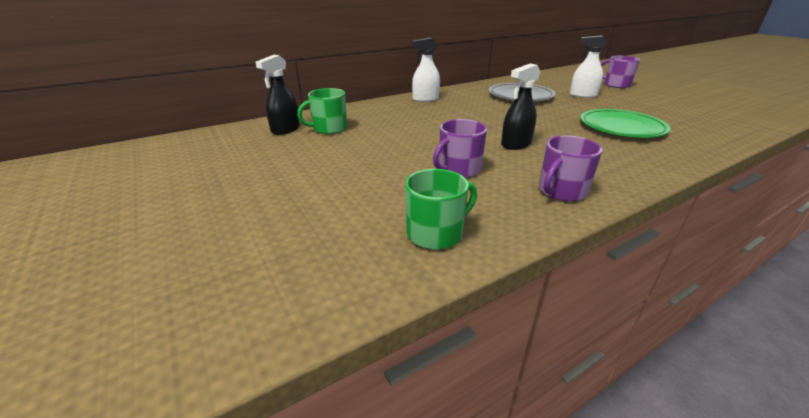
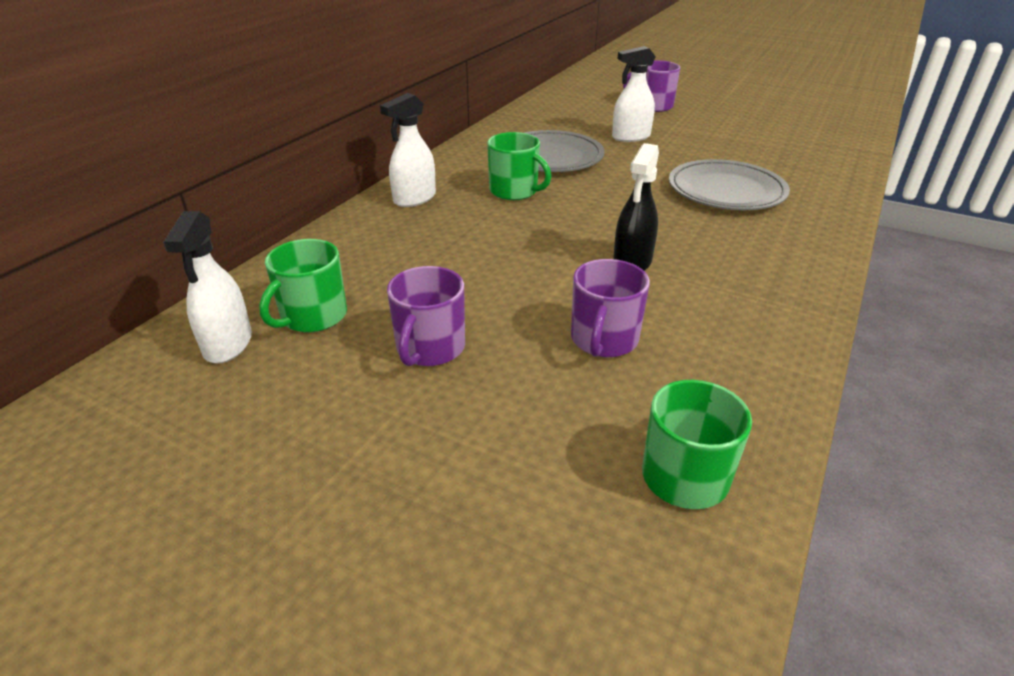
camera: 30 degrees left, 5 degrees up
black spray bottle [256,55,300,135] -> white spray bottle [163,211,252,364]
purple mug [539,136,603,202] -> purple mug moved to [387,266,465,366]
green plate [580,109,671,138] -> grey plate [669,159,790,210]
none -> green mug [487,132,551,200]

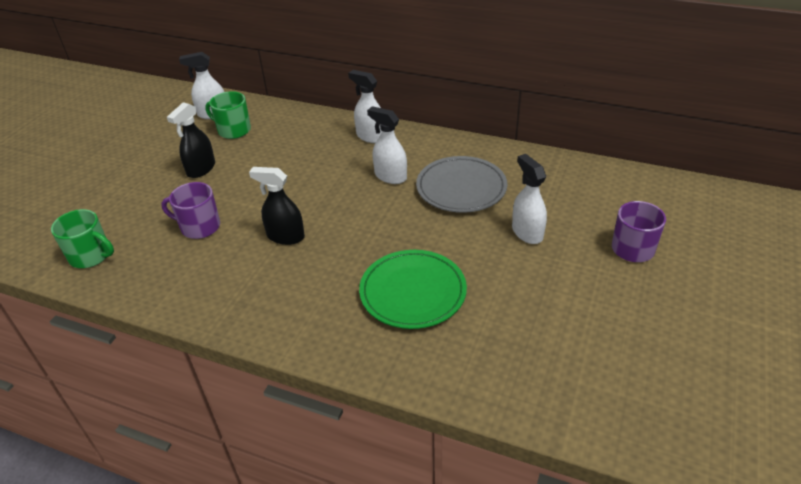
camera: 85 degrees right, 5 degrees up
purple mug [387,266,465,366] -> black spray bottle [167,102,215,178]
green mug [487,132,551,200] -> white spray bottle [367,106,407,184]
grey plate [669,159,790,210] -> green plate [359,250,467,329]

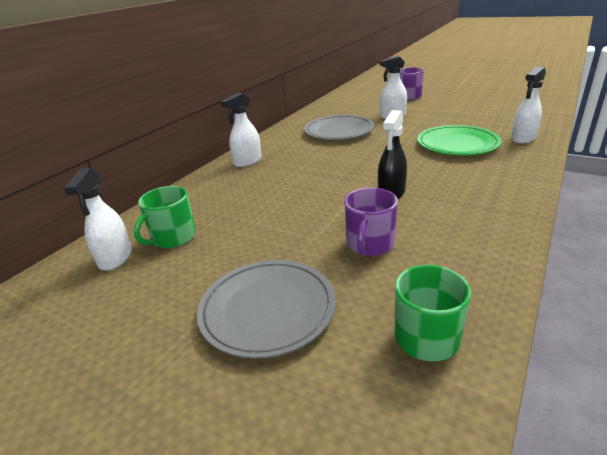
camera: 80 degrees left, 10 degrees down
black spray bottle [167,102,215,178] -> none
white spray bottle [367,106,407,184] -> white spray bottle moved to [511,67,546,143]
none -> grey plate [197,260,336,359]

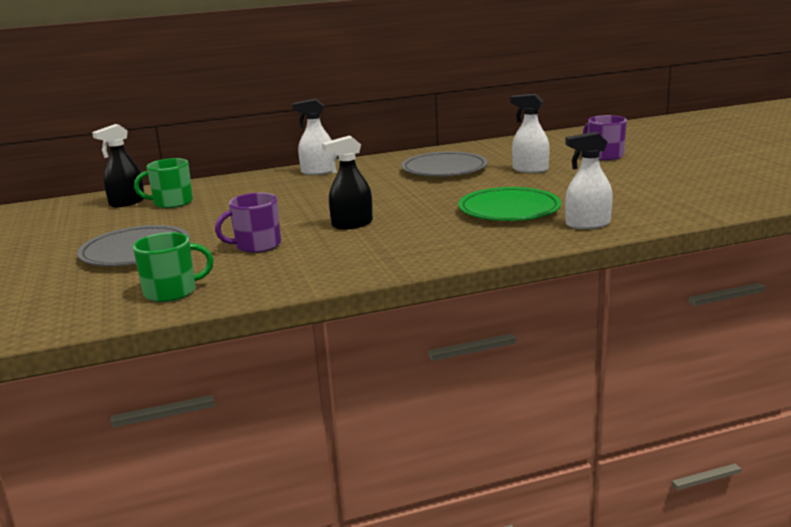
camera: 40 degrees right, 10 degrees down
white spray bottle [64,168,132,271] -> black spray bottle [92,124,144,207]

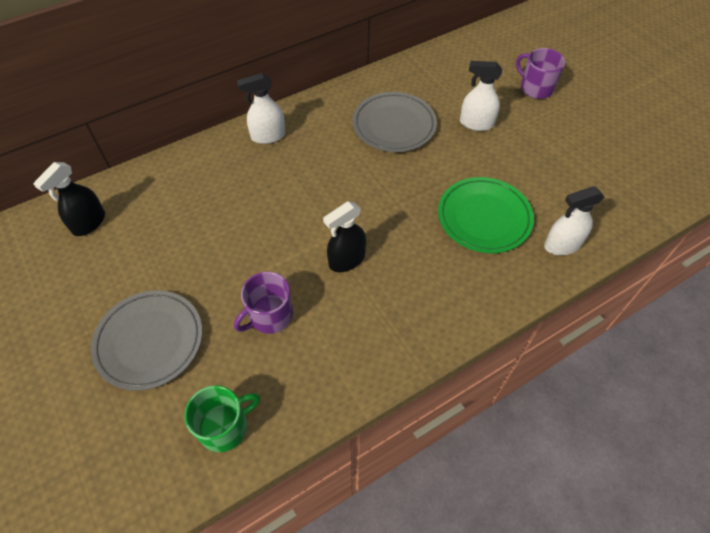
camera: 15 degrees left, 35 degrees up
green mug [134,158,193,208] -> none

